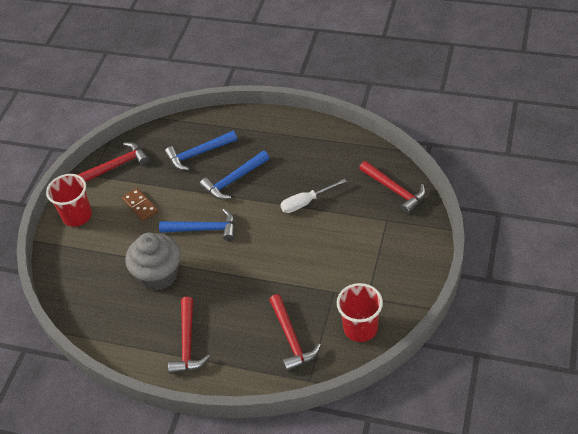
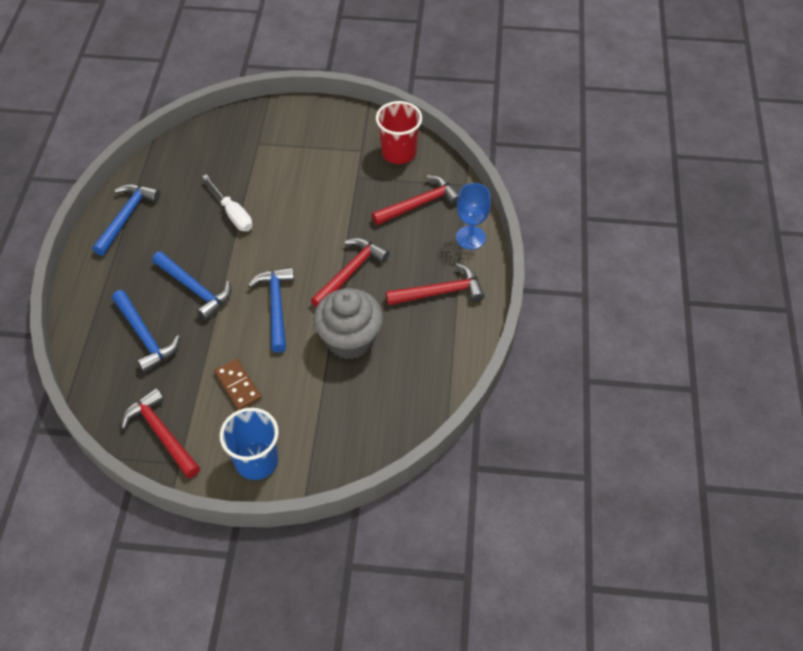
camera: 105 degrees left, 5 degrees up
red cup [46,174,92,227] -> blue cup [220,408,279,480]
brown domino [122,188,158,221] -> brown domino turned 75 degrees counterclockwise [214,358,262,410]
red hammer [359,161,426,214] -> red hammer moved to [311,238,389,308]
none -> blue hammer [92,184,160,256]
none -> blue goblet [456,183,491,250]

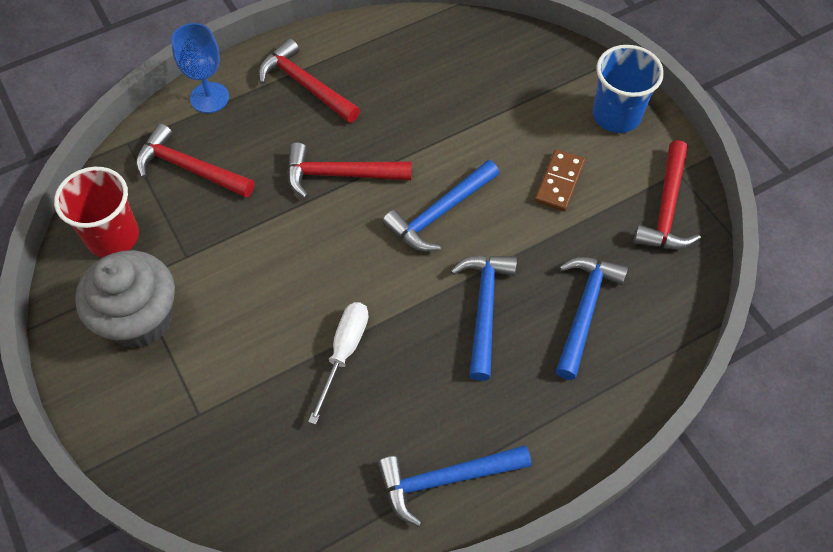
camera: 125 degrees left, 5 degrees up
grey cupcake [313,288,383,359] -> grey cupcake moved to [75,250,175,348]

